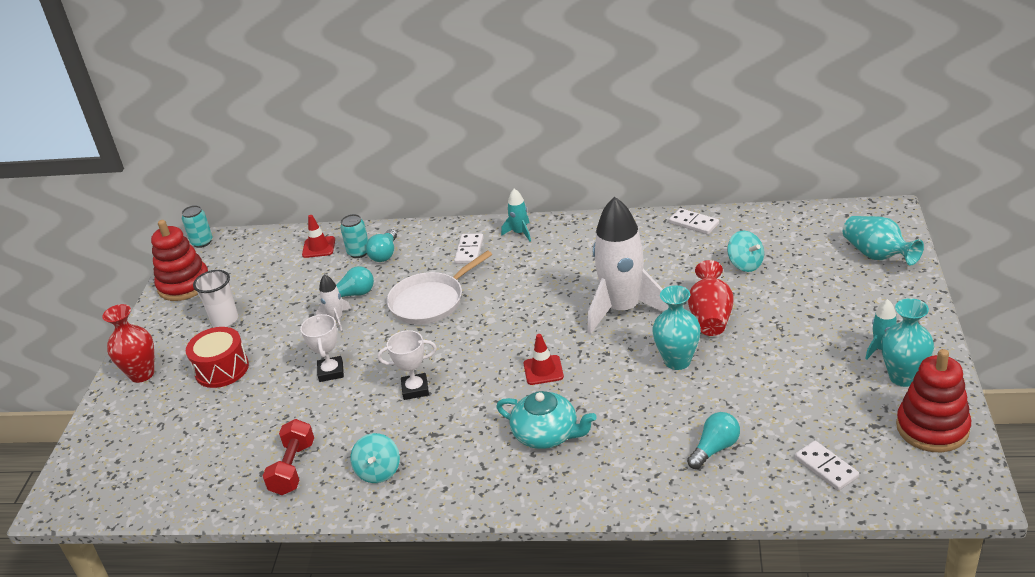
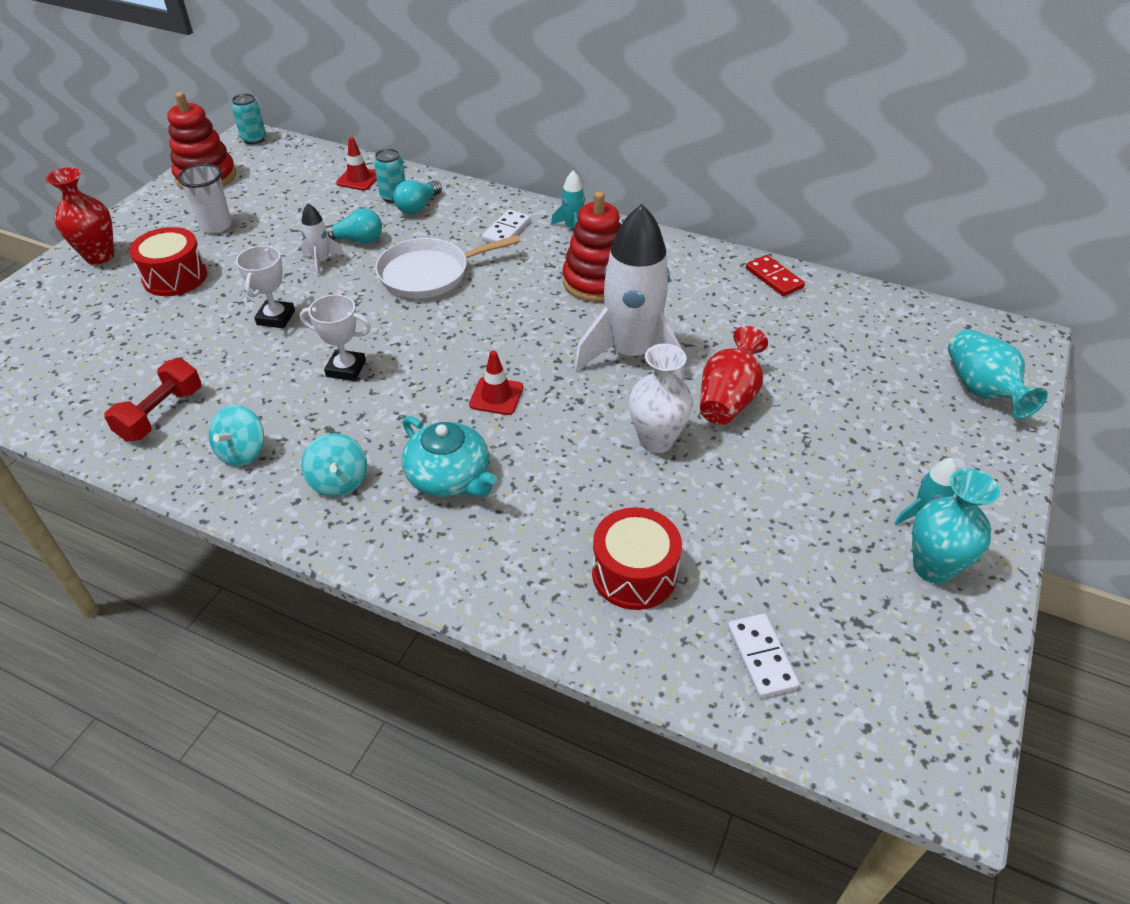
camera: 15 degrees right, 10 degrees up
turquoise vase [652,286,701,370] -> white vase [629,344,693,453]
white domino [669,208,719,235] -> red domino [746,255,805,296]
turquoise light bulb [687,412,740,469] -> red drum [592,507,682,610]
turquoise spinning top [727,231,764,272] -> turquoise spinning top moved to [301,433,367,497]
red stacking toy [896,349,971,452] -> red stacking toy moved to [563,191,621,302]

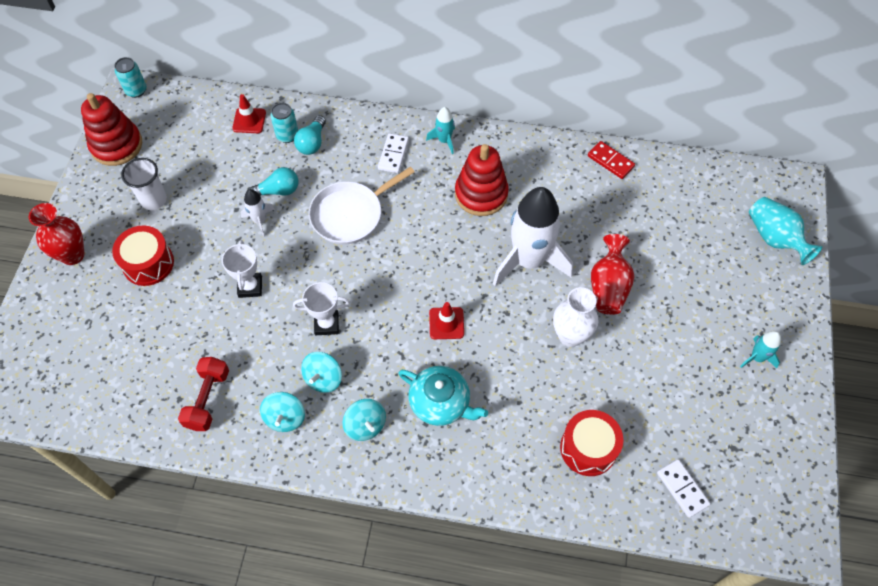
camera: 15 degrees left, 15 degrees up
turquoise vase [912,468,1000,584] -> none
none -> turquoise spinning top [301,352,342,393]

